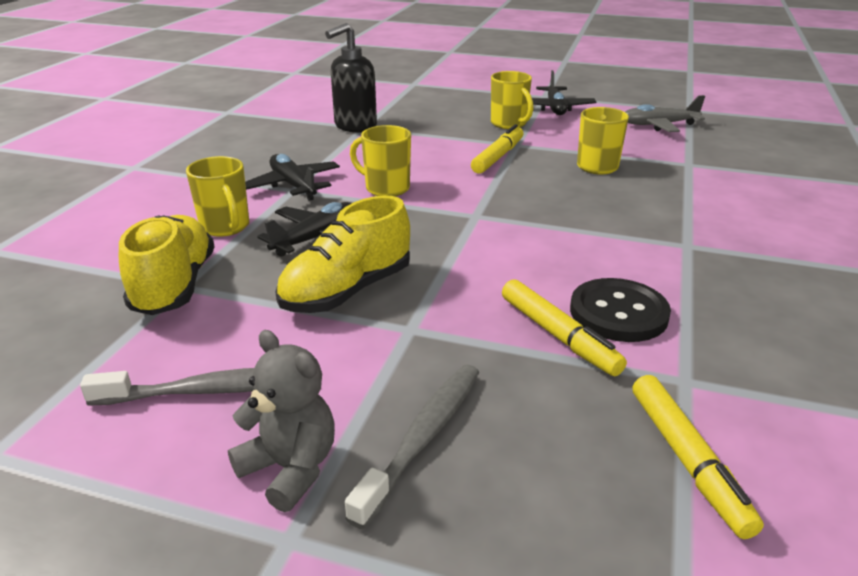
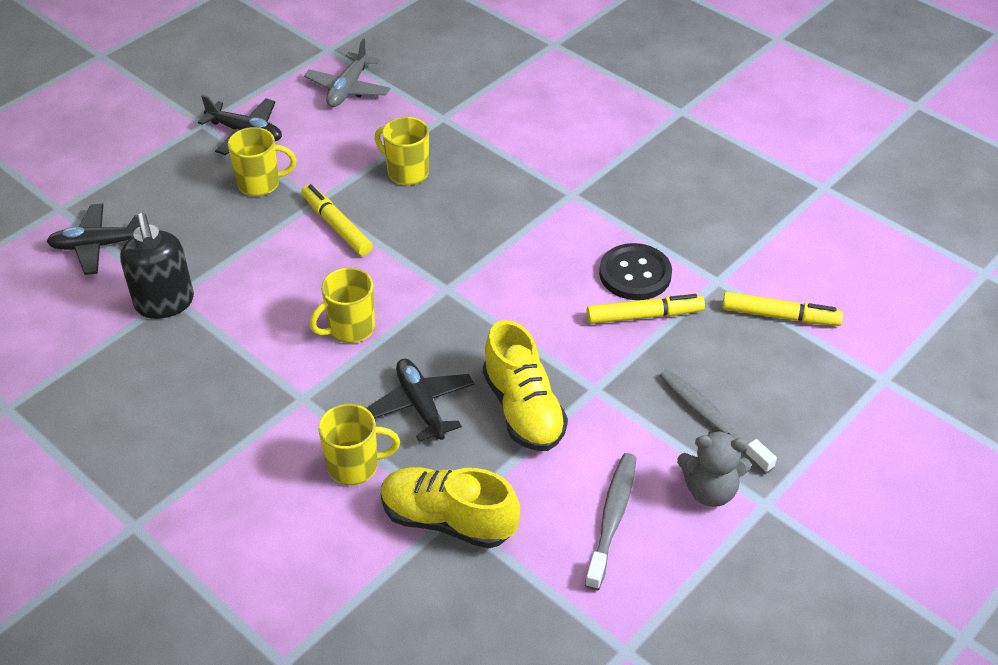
camera: 65 degrees left, 15 degrees up
grey teddy bear [228,330,335,512] -> grey teddy bear turned 150 degrees counterclockwise [677,430,751,507]
black plane [245,154,340,201] -> black plane moved to [46,204,139,275]

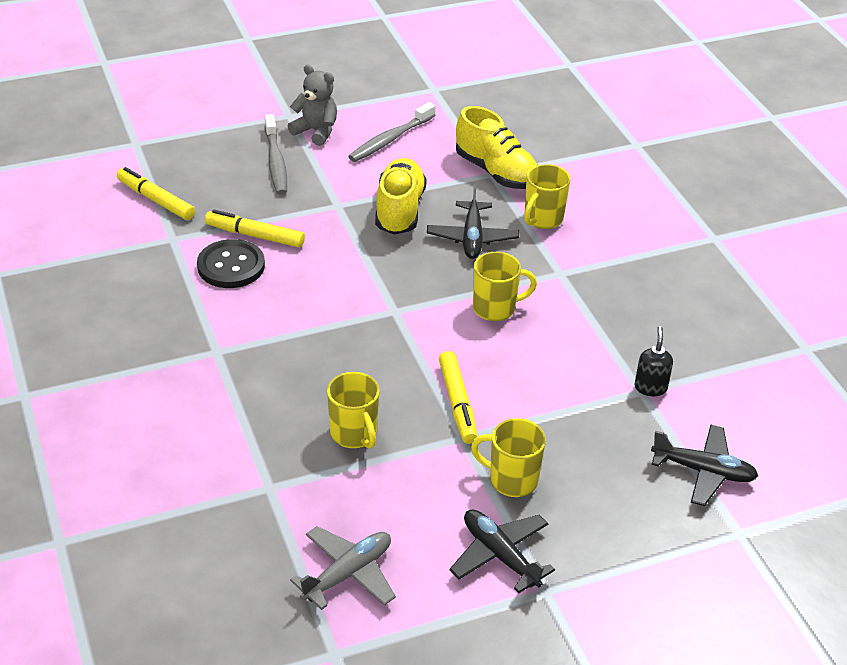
camera: 155 degrees left, 5 degrees down
black soap dispenser [120,213,194,319] -> black soap dispenser [635,326,673,396], size x0.56
yellow mug [318,404,400,485] -> yellow mug turned 75 degrees counterclockwise [524,164,570,229]

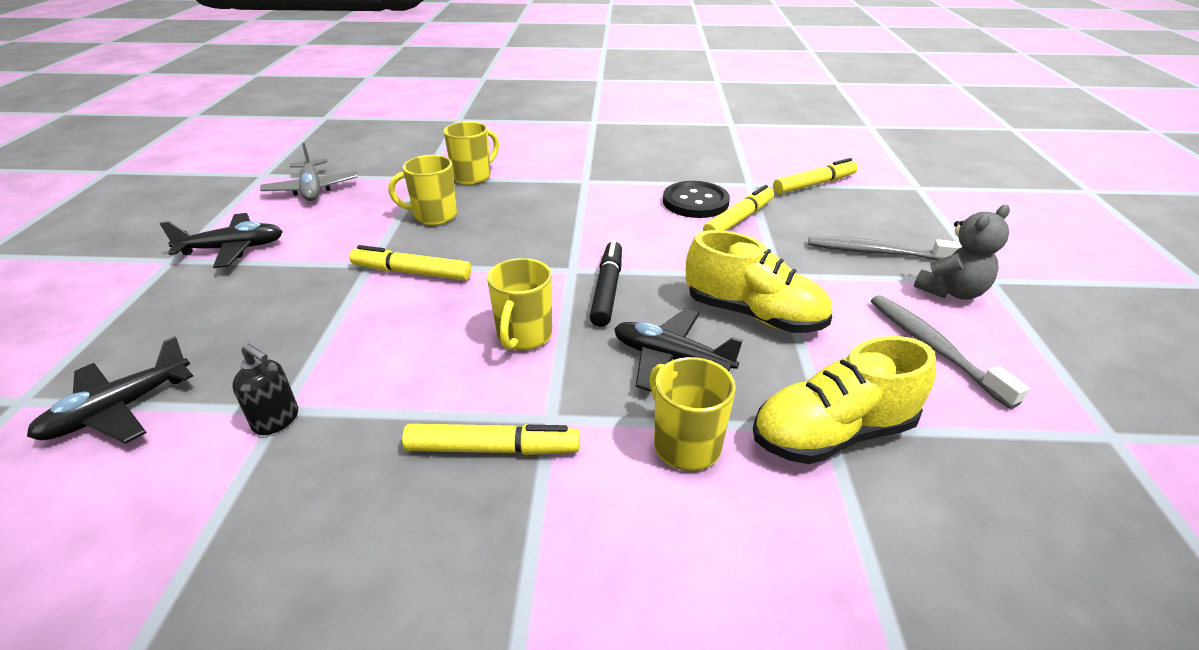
camera: 115 degrees right, 5 degrees down
yellow mug [471,418,546,497] -> yellow mug moved to [444,121,499,185]
none -> yellow marker [402,424,580,455]
none -> black marker [590,240,622,327]

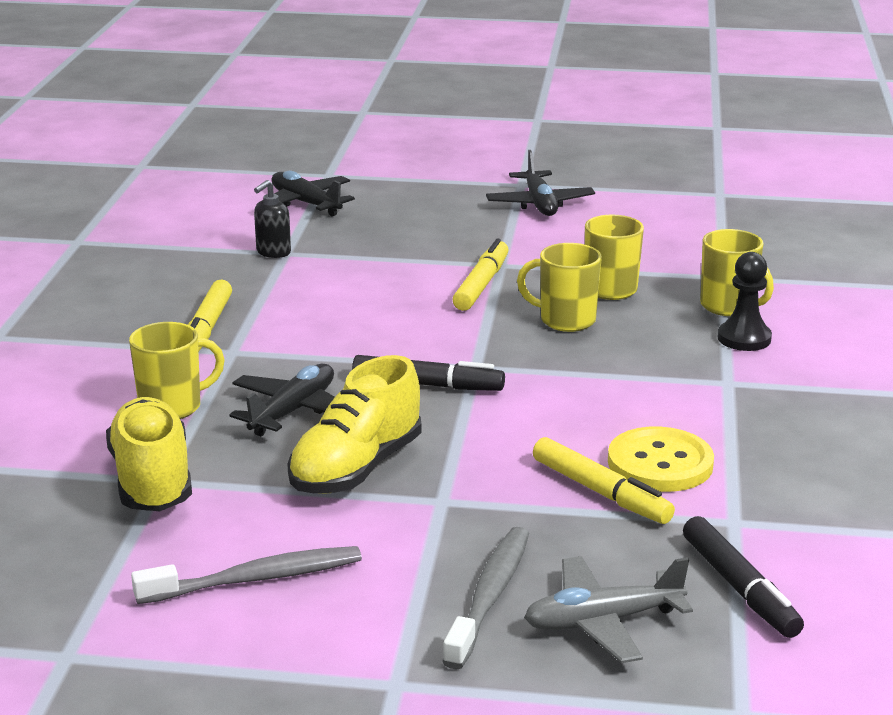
camera: 95 degrees right, 10 degrees down
grey plane [260,143,358,201] -> grey plane moved to [524,556,693,663]
yellow mug [487,258,552,351] -> yellow mug moved to [517,243,602,332]
black button [663,181,730,218] -> yellow button [608,427,714,492]
yellow marker [773,158,858,194] -> black marker [683,516,804,638]
grey teddy bear [914,205,1010,300] -> none
none -> black pawn [718,252,772,351]

